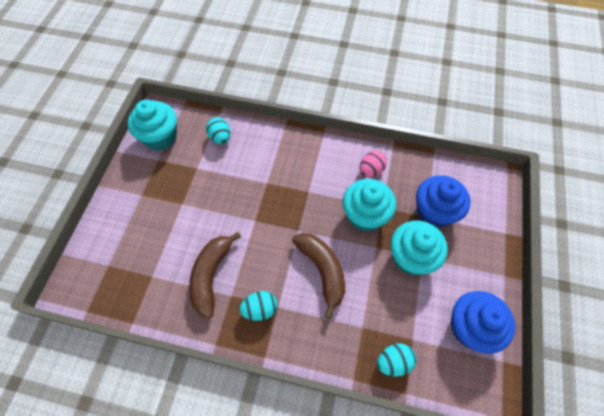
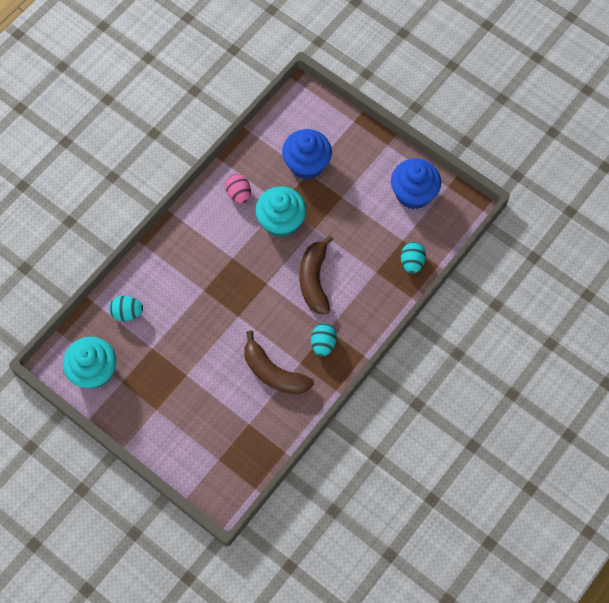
camera: 65 degrees left, 5 degrees up
brown banana [292,233,345,319] -> brown banana turned 90 degrees counterclockwise [300,235,333,314]
turquoise cupcake [390,221,448,275] -> none

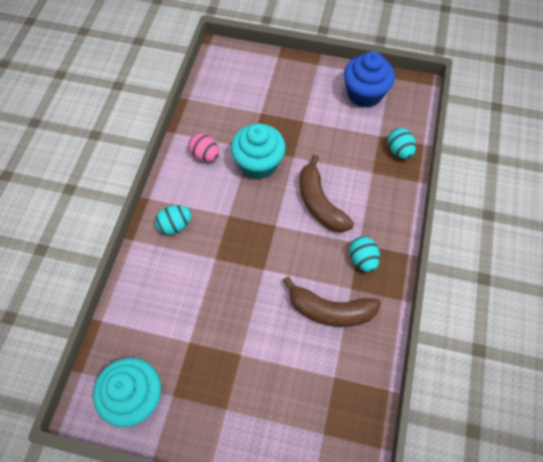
camera: 25 degrees left, 5 degrees down
turquoise egg [109,296,143,321] -> turquoise egg moved to [155,205,192,235]
blue cupcake [282,129,332,180] -> none

